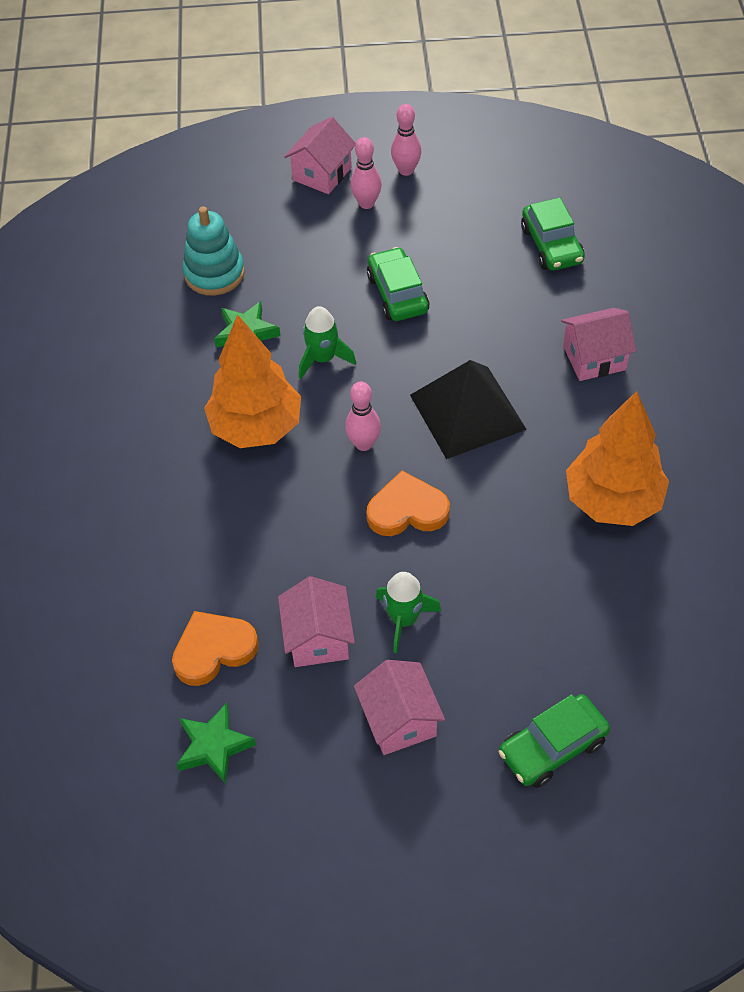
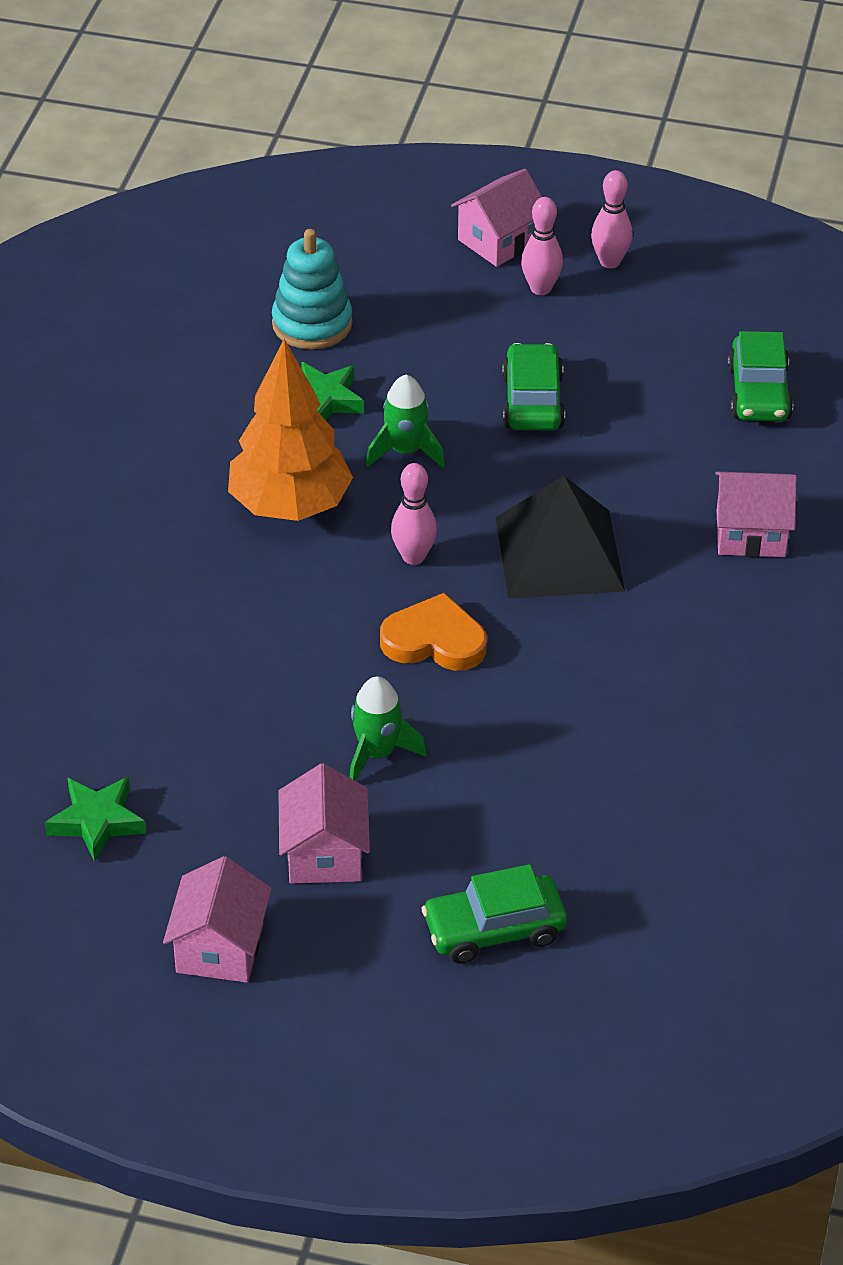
camera: 15 degrees right, 10 degrees down
orange heart [172,611,259,686] -> none
pink house [278,576,355,667] -> pink house moved to [163,856,272,983]
orange tree [566,391,669,526] -> none

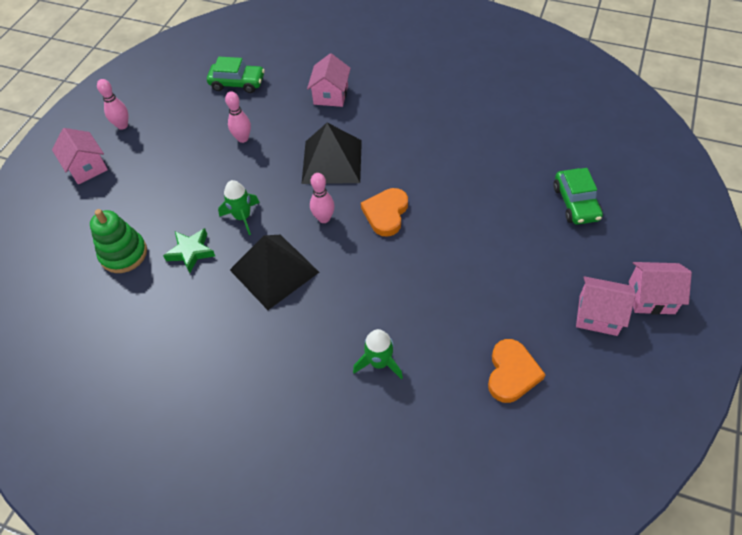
camera: 80 degrees left, 10 degrees up
green star [45,777,146,862] -> orange heart [488,339,546,403]
orange tree [228,339,353,521] -> black pyramid [230,235,319,310]
turquoise stacking toy [272,229,353,350] -> green stacking toy [90,209,147,273]
pink house [279,763,370,883] -> pink house moved to [629,262,692,315]
green rocket [350,676,427,781] -> green rocket moved to [353,329,403,379]
green car [502,343,565,430] -> none
pink bowling pin [521,197,563,295] -> pink bowling pin moved to [225,91,251,143]

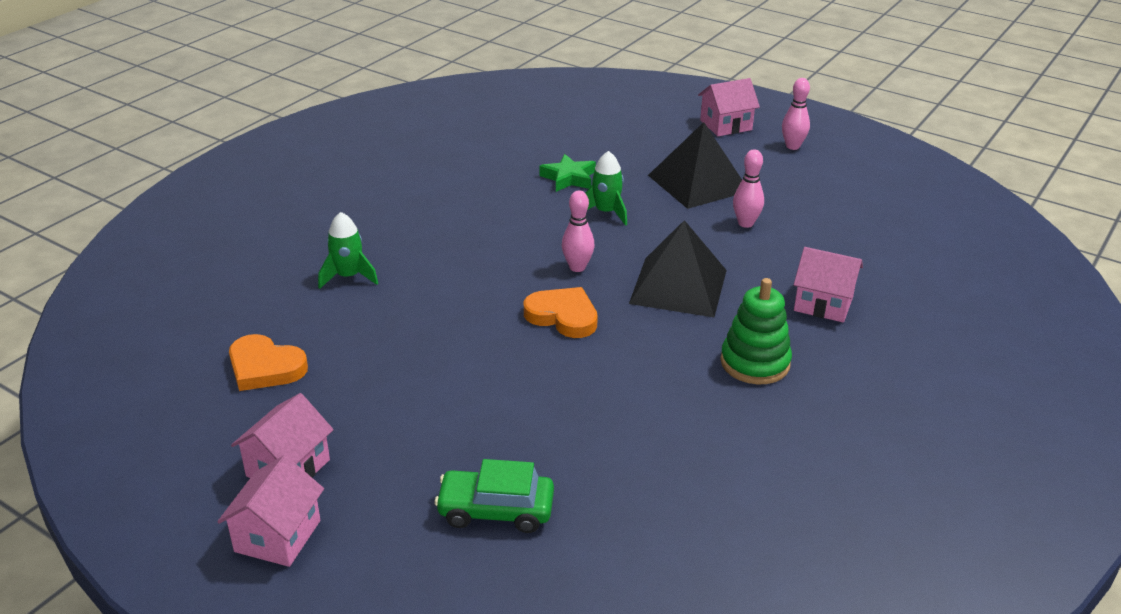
camera: 100 degrees right, 20 degrees down
green stacking toy [90,209,147,273] -> green stacking toy moved to [720,278,792,384]
green car [207,57,265,93] -> none
black pyramid [230,235,319,310] -> black pyramid moved to [648,122,742,209]

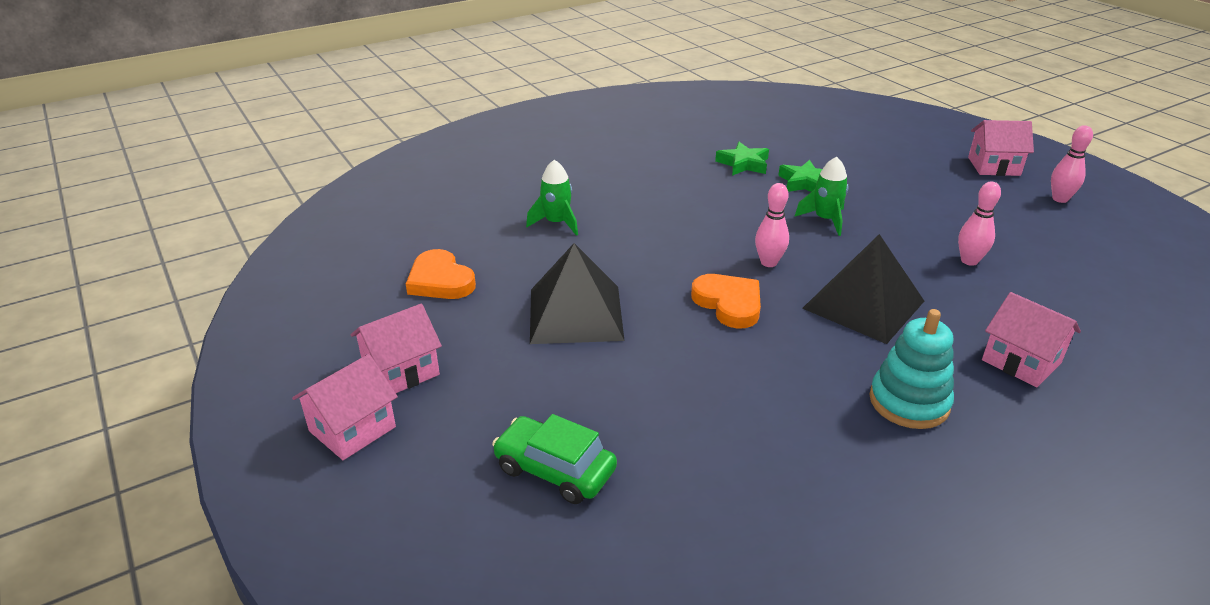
camera: 25 degrees right, 0 degrees up
black pyramid [648,122,742,209] -> black pyramid moved to [530,243,625,344]
green stacking toy [720,278,792,384] -> turquoise stacking toy [869,309,954,429]
none -> green star [715,142,769,176]

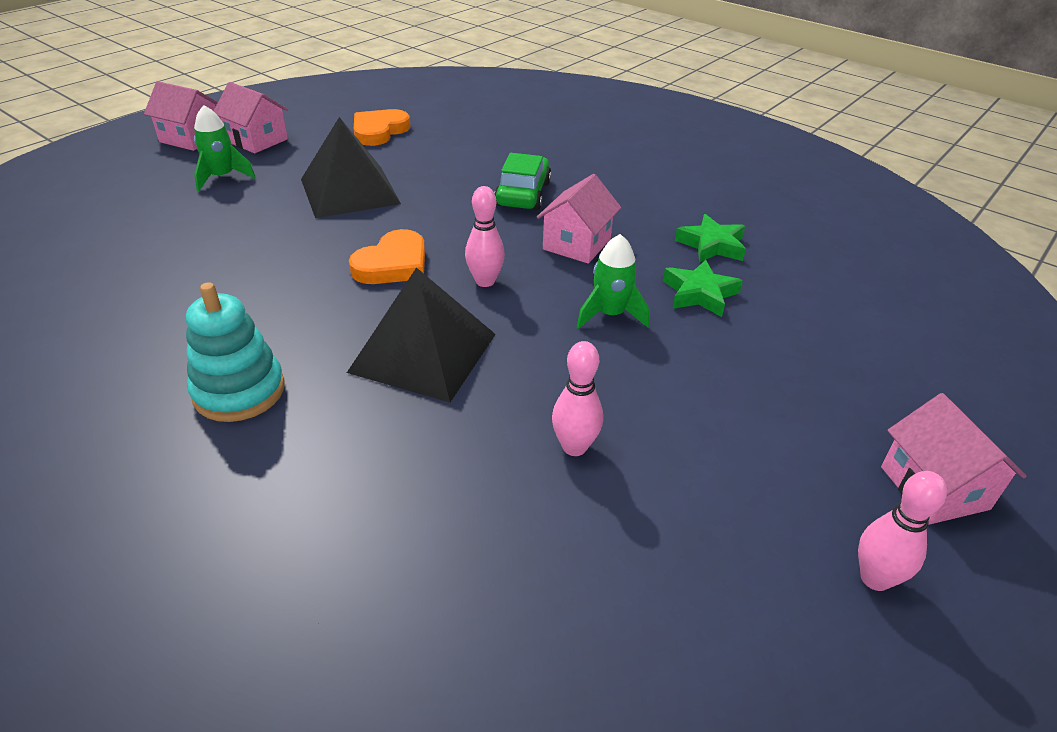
camera: 70 degrees right, 5 degrees up
green car [492,414,617,504] -> green car moved to [494,153,552,210]
green rocket [526,160,578,236] -> green rocket moved to [194,105,256,191]
pink house [982,292,1081,387] -> pink house moved to [537,174,621,264]

